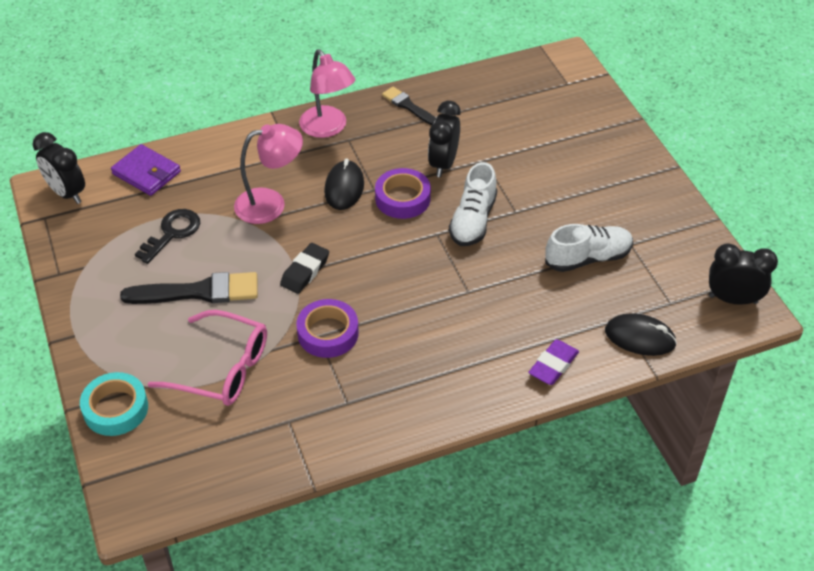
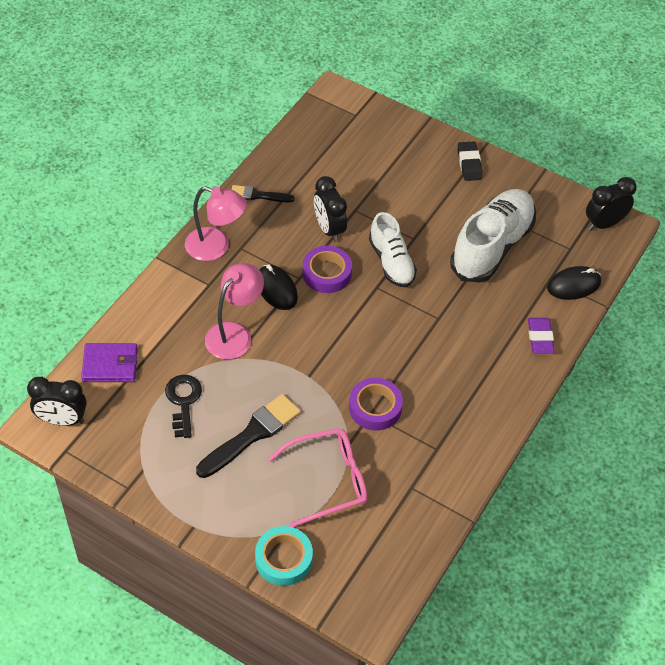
camera: 40 degrees left, 5 degrees up
black eraser [280,243,329,294] -> black eraser moved to [458,141,483,181]
white shoe [545,224,633,272] -> white shoe [450,189,536,283], size x1.63

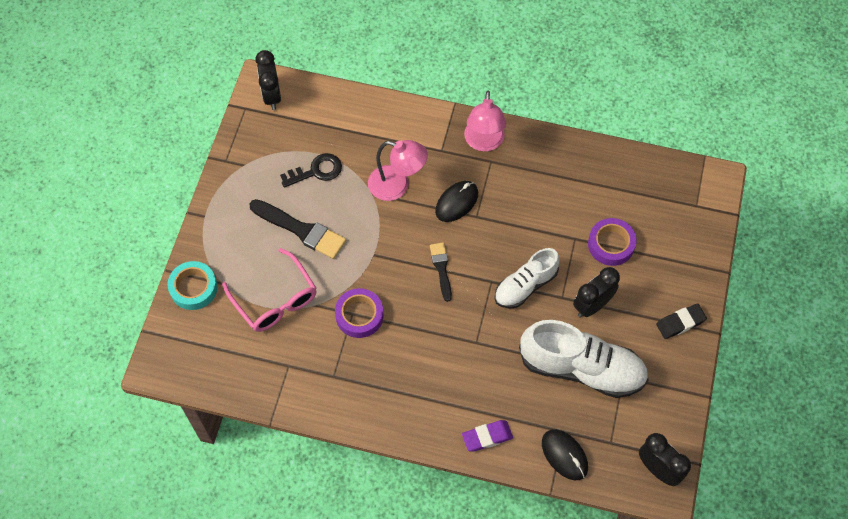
camera: 75 degrees right, 10 degrees up
purple wallet [81,343,138,382] -> none
black brush [232,185,295,202] -> black brush moved to [430,242,452,302]
purple tape [303,246,352,293] -> purple tape moved to [588,218,637,266]
black clock [314,176,347,242] -> black clock moved to [573,267,620,318]

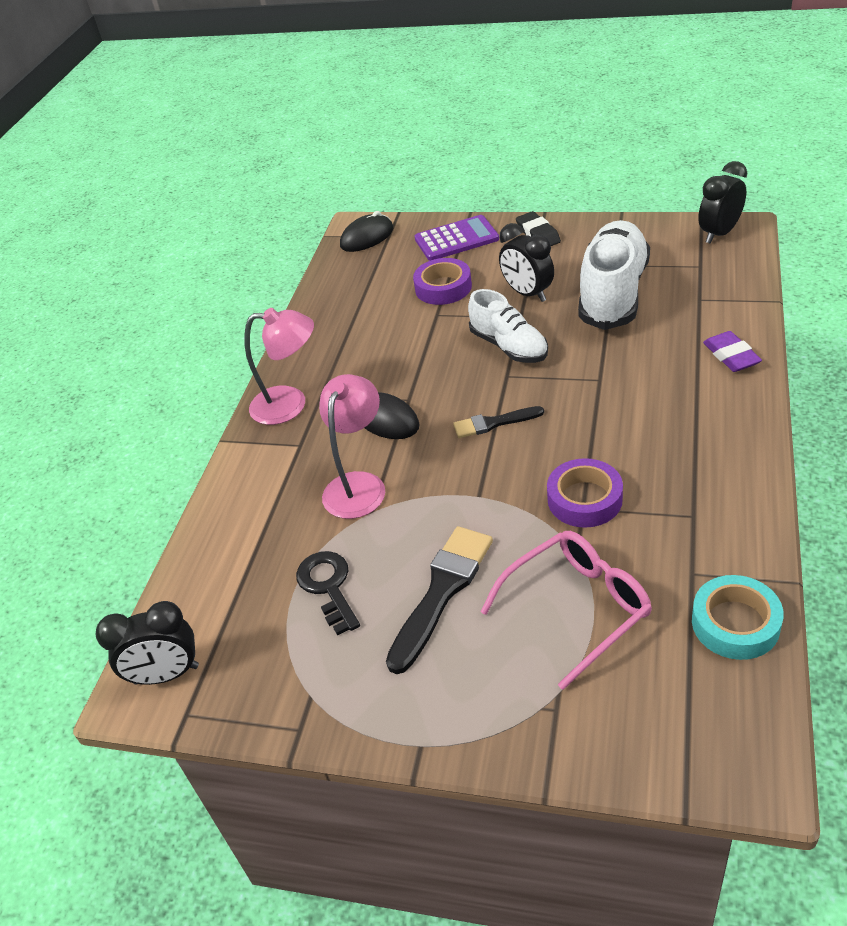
camera: 85 degrees left, 20 degrees down
turquoise tape [168,261,218,310] -> turquoise tape moved to [692,575,784,660]
black mouse [542,429,588,480] -> black mouse moved to [340,211,393,252]
none -> purple calculator [415,215,499,261]

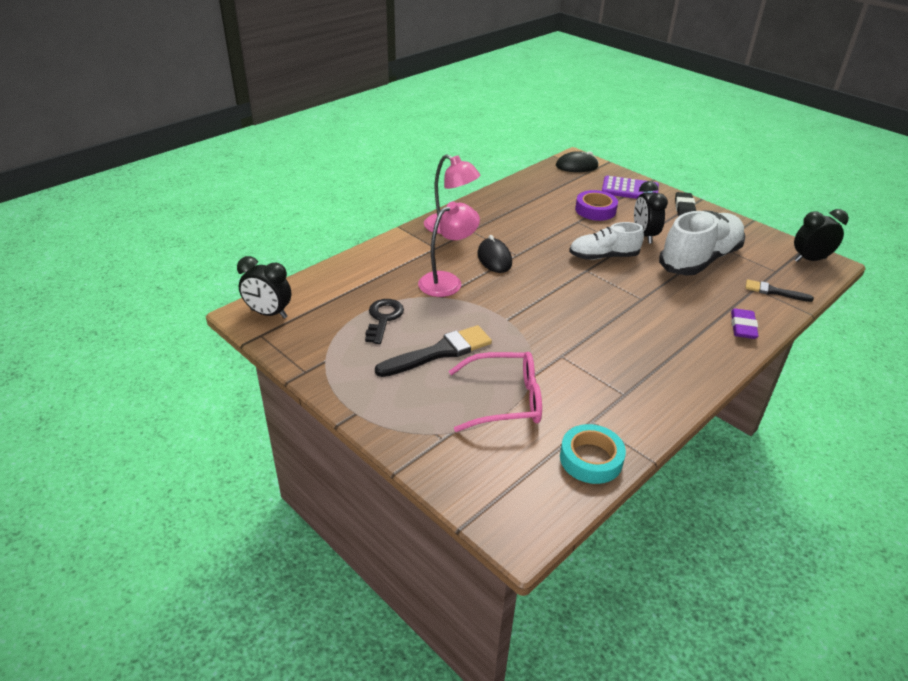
camera: 25 degrees right, 5 degrees down
black brush [453,406,544,438] -> black brush moved to [746,279,814,302]
white shoe [468,289,548,363] -> white shoe turned 90 degrees clockwise [569,222,644,260]
purple tape [547,458,623,528] -> none

